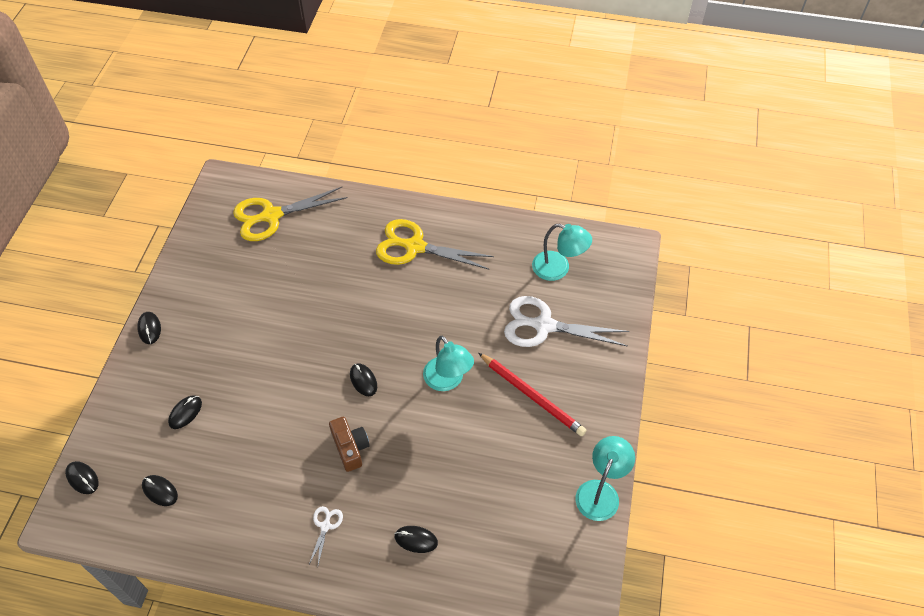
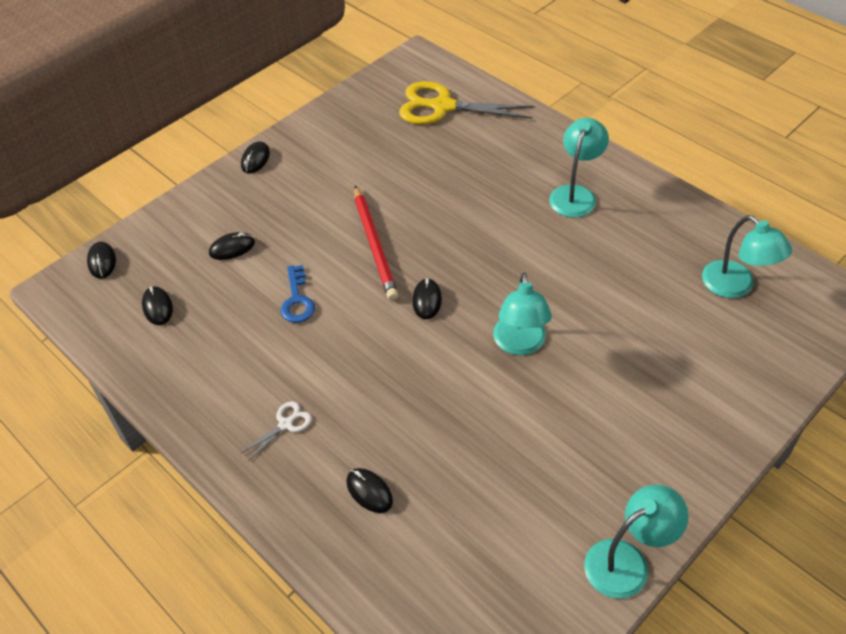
camera: 35 degrees right, 5 degrees down
brown camera [329,417,370,472] -> none
yellow scissors [376,219,494,269] -> turquoise lamp [549,118,609,218]
red pencil [479,353,587,436] -> red pencil moved to [354,186,398,301]
white scissors [504,296,629,347] -> none
none -> blue key [281,265,315,323]

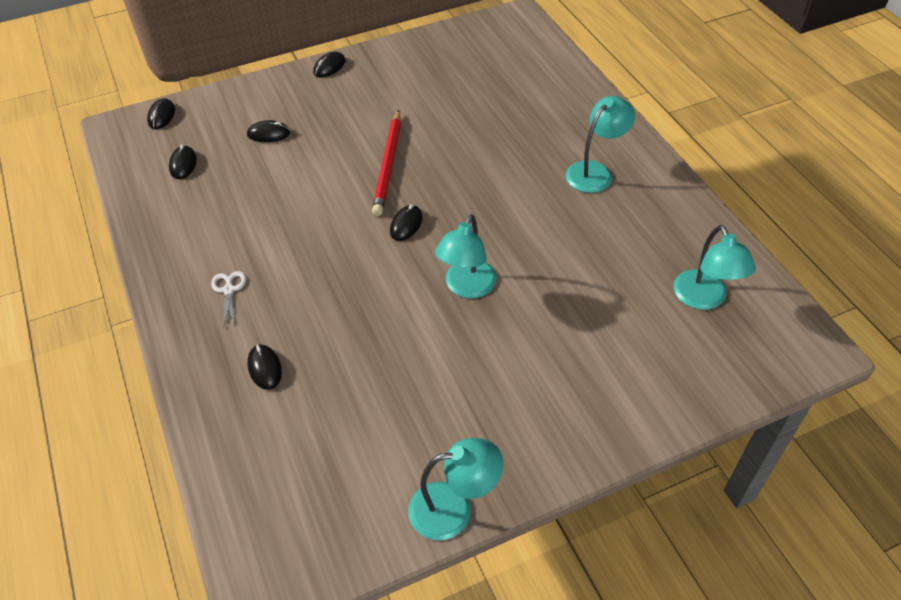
camera: 20 degrees right, 0 degrees up
white scissors [240,401,312,461] -> white scissors turned 75 degrees counterclockwise [211,271,246,328]
blue key [281,265,315,323] -> none
yellow scissors [399,81,535,124] -> none

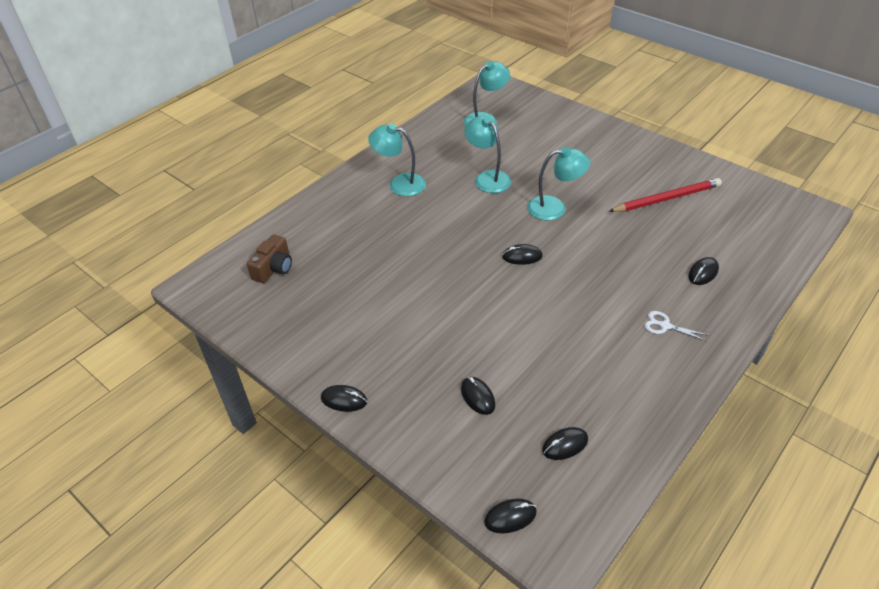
camera: 115 degrees left, 5 degrees down
white scissors [211,271,246,328] -> white scissors turned 60 degrees clockwise [644,311,710,341]
red pencil [372,110,401,216] -> red pencil moved to [608,178,722,212]
turquoise lamp [408,438,504,540] -> turquoise lamp moved to [465,116,511,193]
none -> brown camera [247,234,292,283]

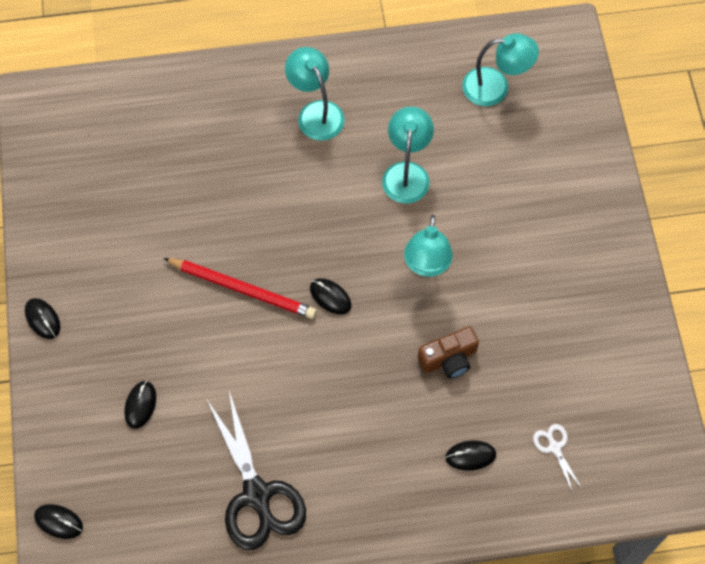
camera: 40 degrees right, 20 degrees up
brown camera [247,234,292,283] -> brown camera moved to [418,326,479,378]
turquoise lamp [527,147,590,220] -> turquoise lamp turned 60 degrees clockwise [404,215,453,277]
black mouse [542,427,588,460] -> none
red pencil [608,178,722,212] -> red pencil moved to [163,258,317,319]
white scissors [644,311,710,341] -> white scissors moved to [533,424,582,493]
none -> black scissors [207,391,306,550]

